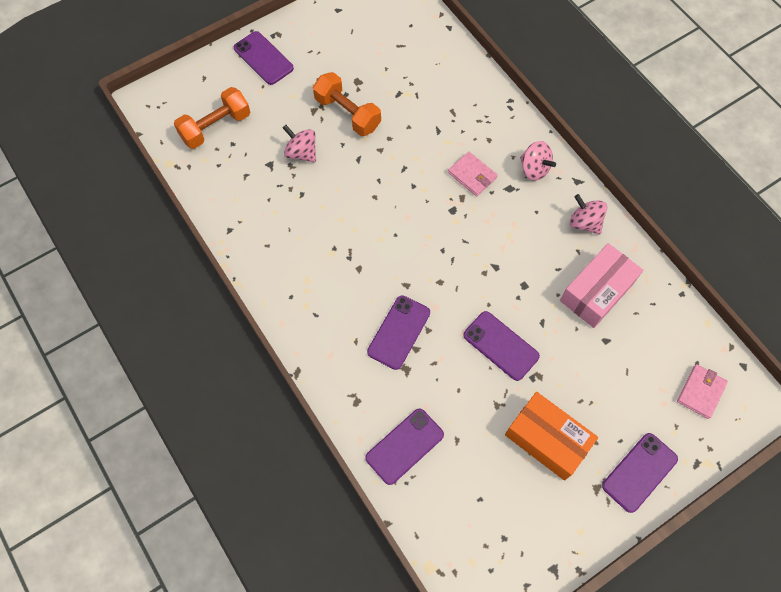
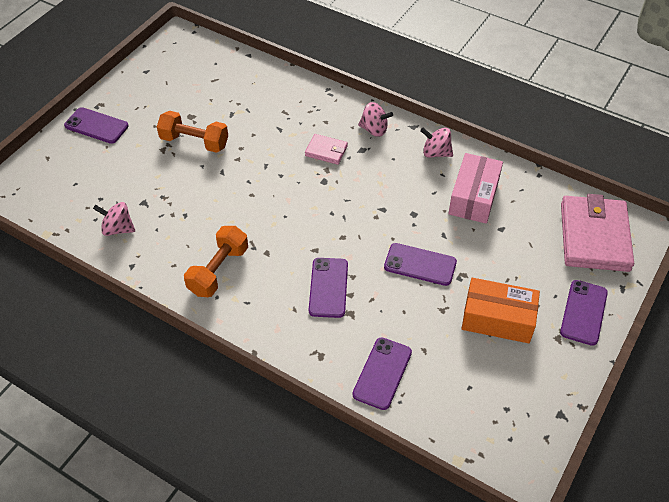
camera: 25 degrees left, 15 degrees down
orange dumbbell [174,87,250,149] -> orange dumbbell moved to [184,226,248,297]
pink spinning top [283,125,316,163] -> pink spinning top moved to [93,202,135,236]
pink wallet [677,364,728,419] -> pink wallet [561,194,634,272], size x2.09

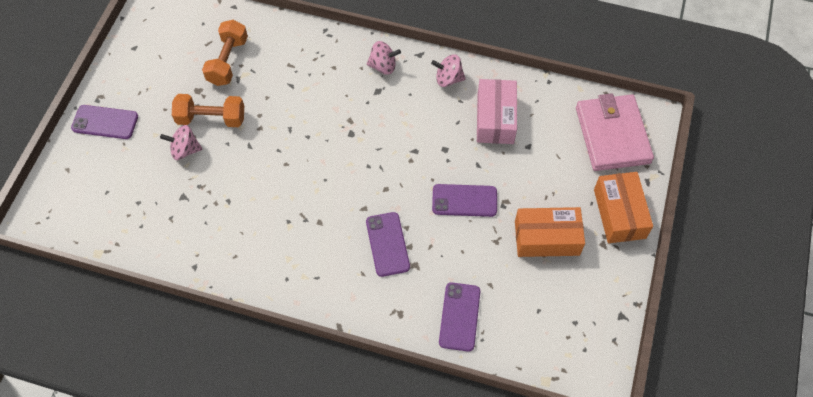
camera: 15 degrees left, 10 degrees up
pink spinning top [93,202,135,236] -> pink spinning top moved to [160,125,202,160]
orange dumbbell [184,226,248,297] -> orange dumbbell moved to [202,20,248,86]
pink wallet [305,134,348,165] -> none
purple phone [560,280,608,346] -> orange box [594,172,653,243]

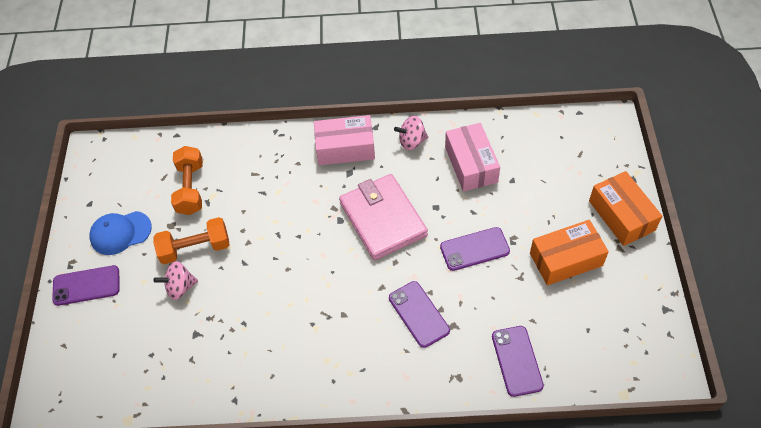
camera: 15 degrees left, 5 degrees down
pink spinning top [367,41,401,75] -> pink box [314,115,375,165]
pink wallet [576,93,654,171] -> pink wallet moved to [339,174,428,260]
none -> blue cap [89,211,152,255]

